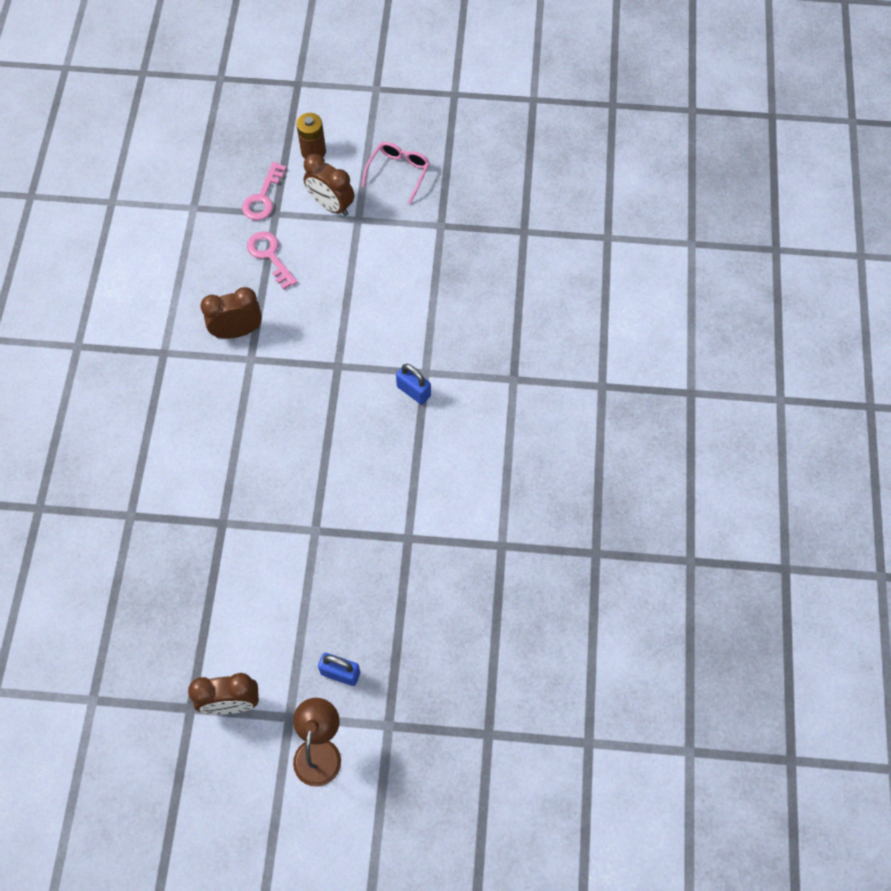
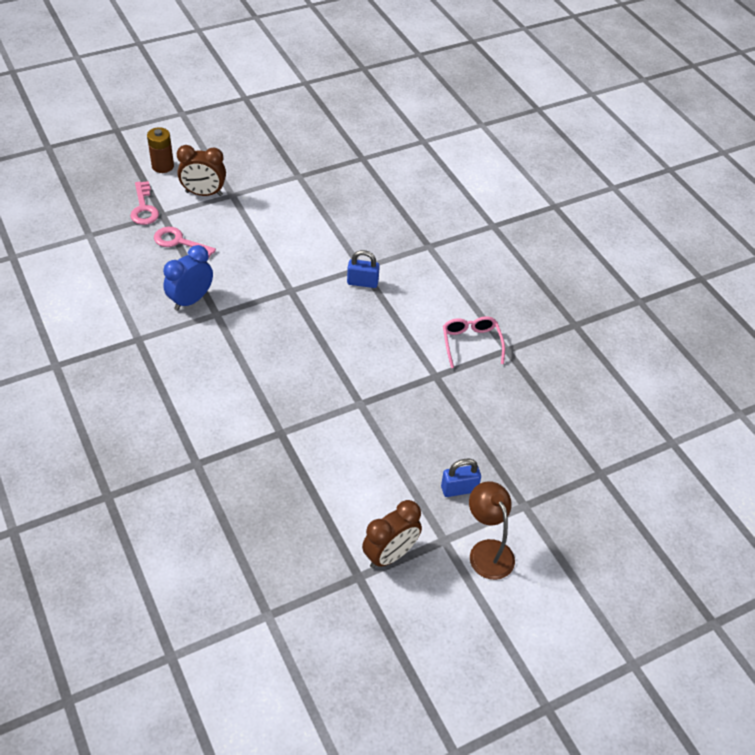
camera: 35 degrees left, 15 degrees down
brown clock [201,287,262,339] -> blue clock [163,245,213,311]
pink glasses [362,142,430,204] -> pink glasses moved to [443,316,505,368]

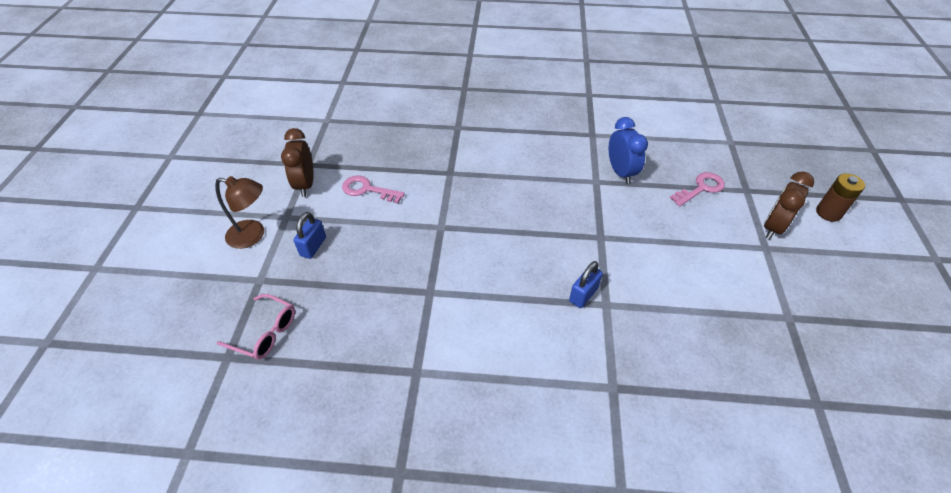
camera: 125 degrees right, 0 degrees up
pink key [130,181,159,225] -> pink key moved to [342,175,405,203]
pink glasses [443,316,505,368] -> pink glasses moved to [217,294,295,360]

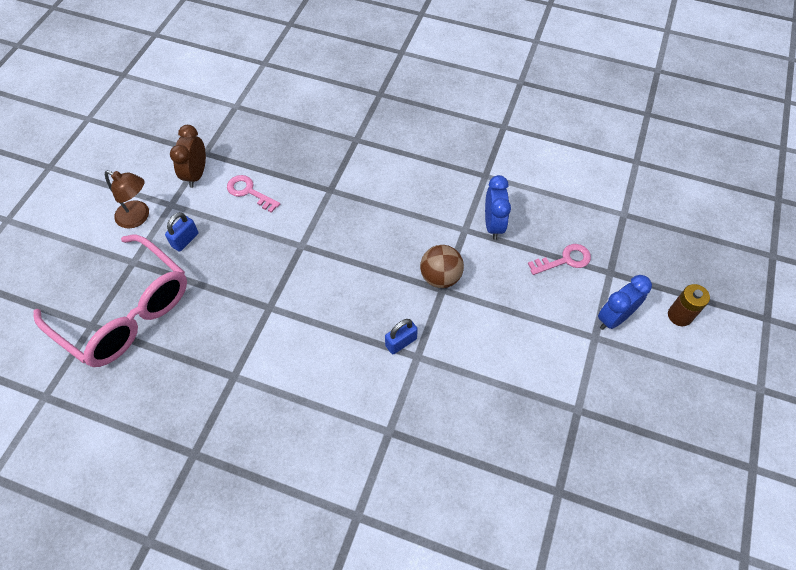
camera: 15 degrees right, 10 degrees up
pink glasses [217,294,295,360] -> pink glasses [33,235,187,367], size x2.30
brown clock [764,171,814,239] -> blue clock [598,275,652,330]
none -> brown ball [420,245,464,288]

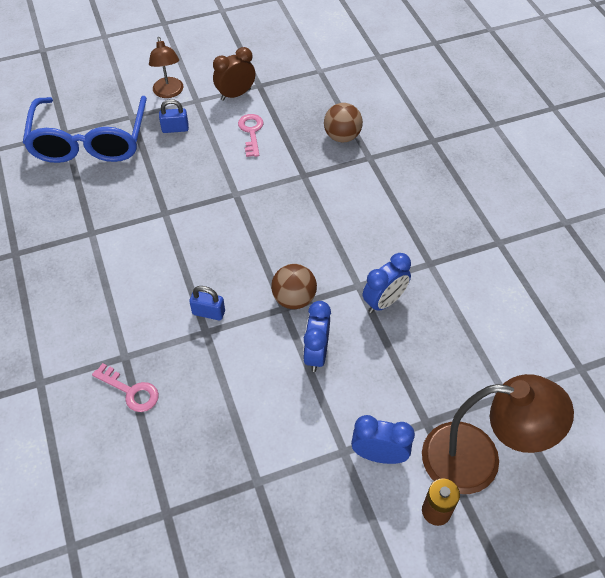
camera: 50 degrees right, 5 degrees down
pink glasses [33,235,187,367] -> blue glasses [23,96,147,163]
pink key [528,244,591,275] -> pink key moved to [92,363,159,412]
none -> blue clock [303,301,331,372]
none -> brown ball [324,103,363,142]
none -> brown lamp [422,374,574,494]

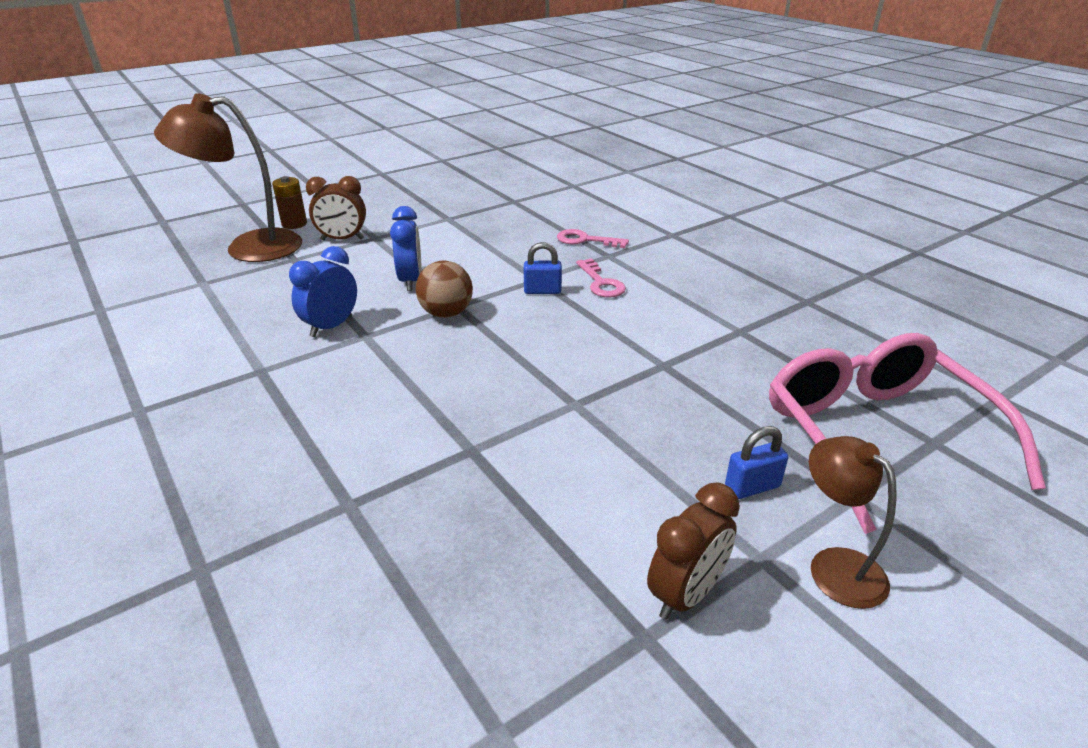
camera: 165 degrees right, 20 degrees down
blue glasses [23,96,147,163] -> pink glasses [769,333,1046,534]
pink key [238,114,264,157] -> pink key moved to [576,258,626,298]
brown ball [324,103,363,142] -> none
blue clock [351,415,415,464] -> brown clock [306,176,366,240]

